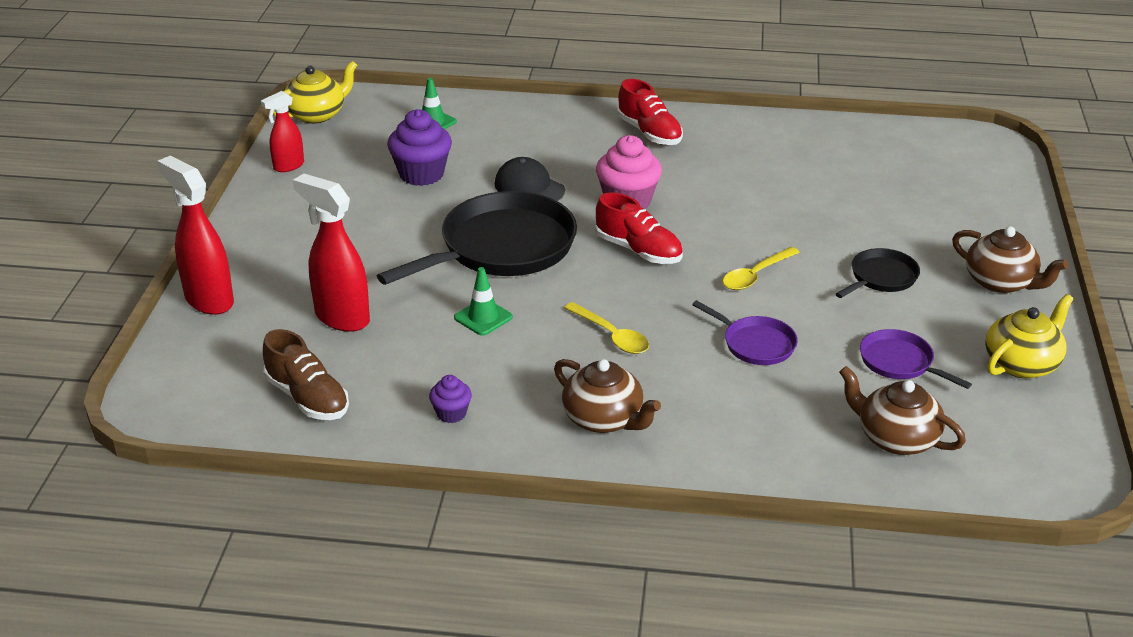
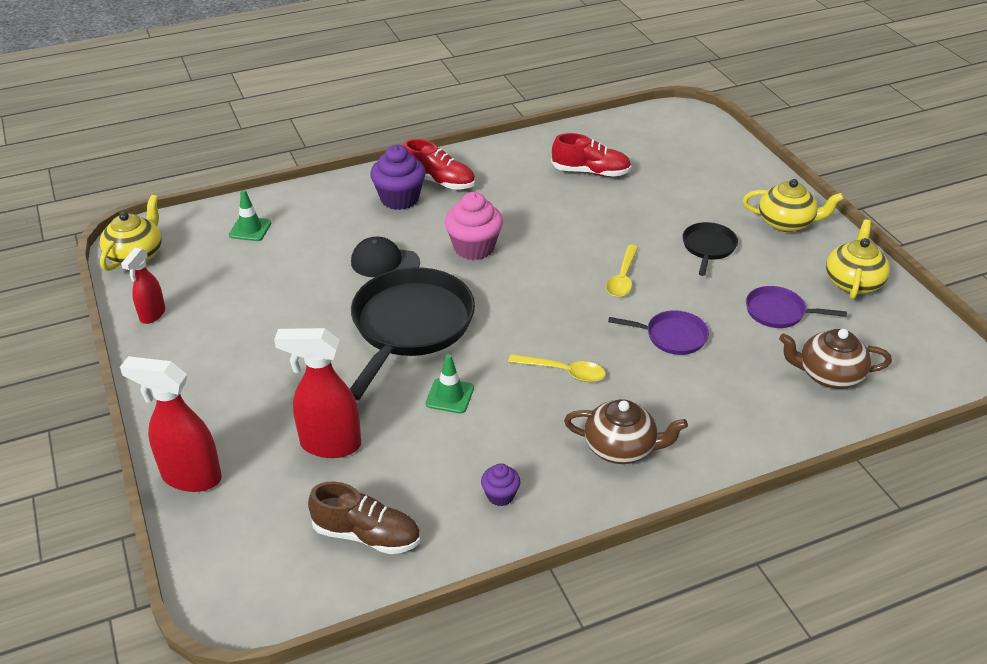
camera: 30 degrees left, 5 degrees up
purple cupcake [387,109,452,186] -> purple cupcake moved to [370,145,426,210]
red shoe [595,192,683,264] -> red shoe moved to [551,133,632,177]
brown teapot [952,226,1068,293] -> yellow teapot [743,179,844,232]

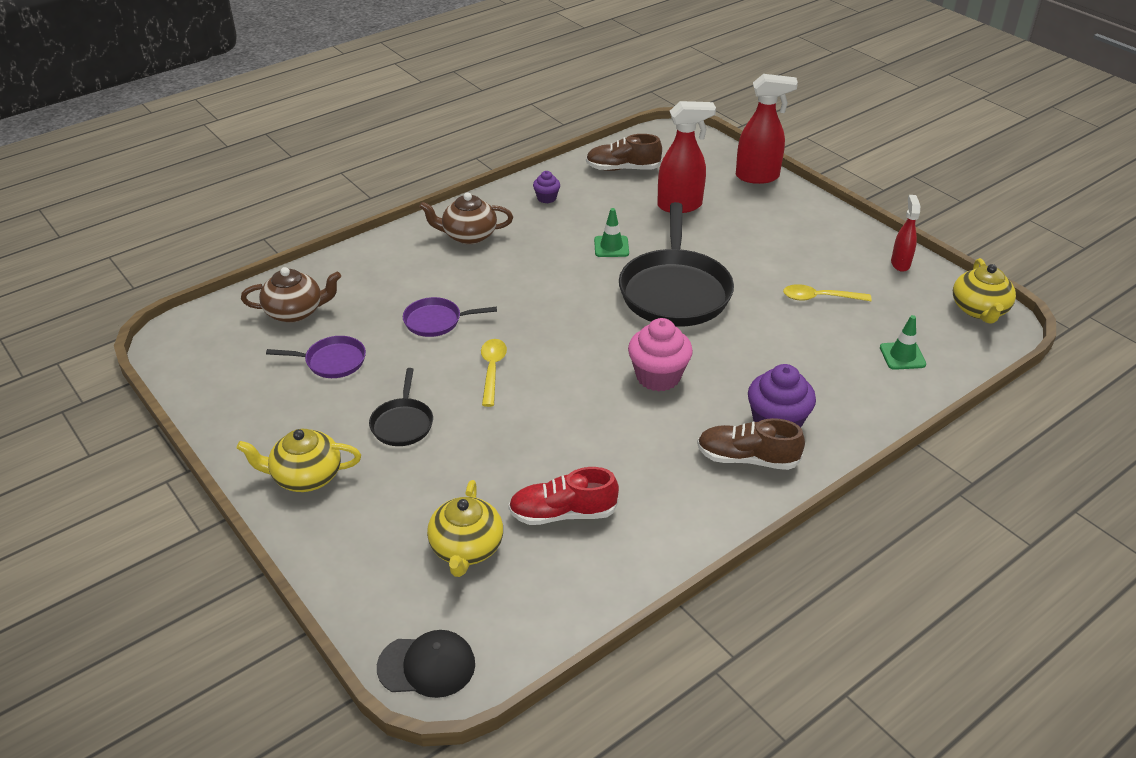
camera: 165 degrees right, 0 degrees up
black cap [351,237,420,277] -> black cap moved to [377,630,475,698]
red shoe [403,139,475,189] -> brown shoe [697,418,805,470]
yellow spoon [508,354,606,382] -> yellow spoon moved to [783,284,872,301]
yellow teapot [826,219,890,299] -> yellow teapot moved to [427,480,503,577]

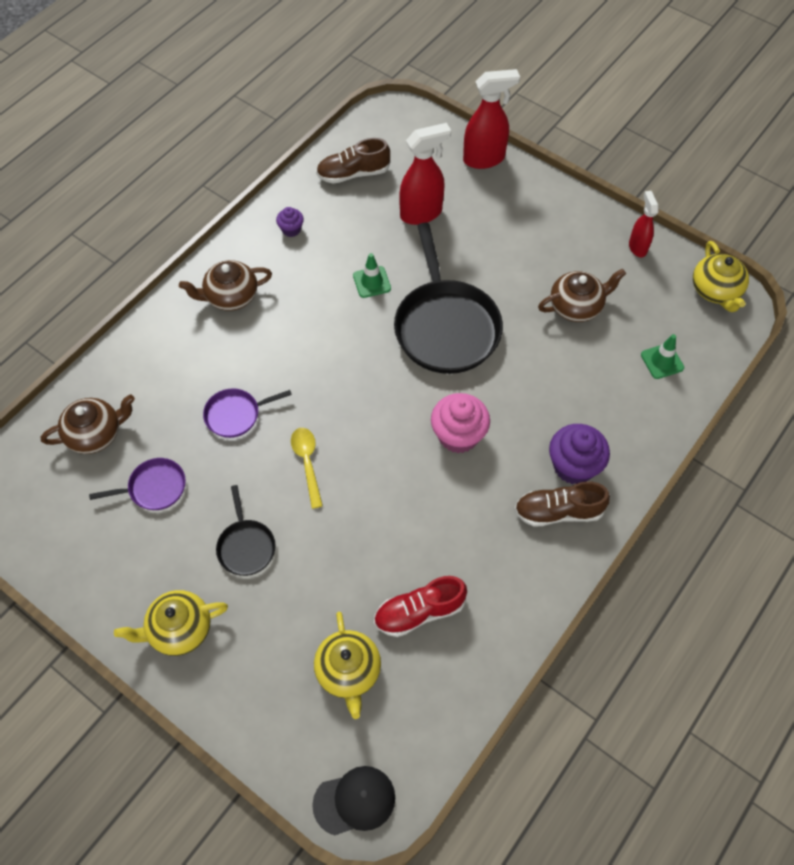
camera: 15 degrees left, 20 degrees up
yellow spoon [783,284,872,301] -> brown teapot [538,269,626,322]

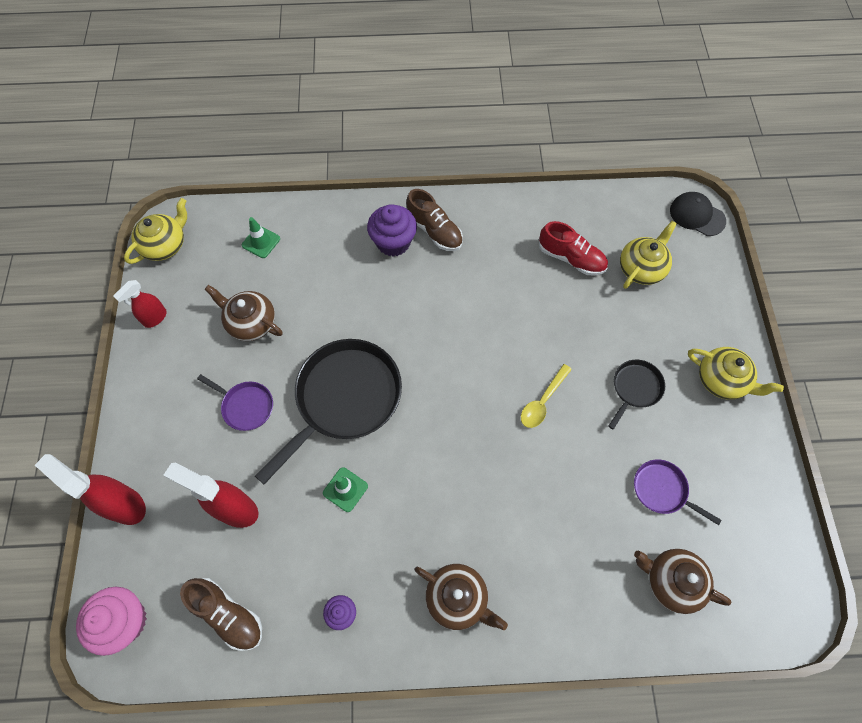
camera: 130 degrees left, 5 degrees up
purple pan [203,388,292,438] -> purple pan moved to [197,374,273,431]
pink cupcake [431,393,490,453] -> pink cupcake moved to [76,587,147,656]

